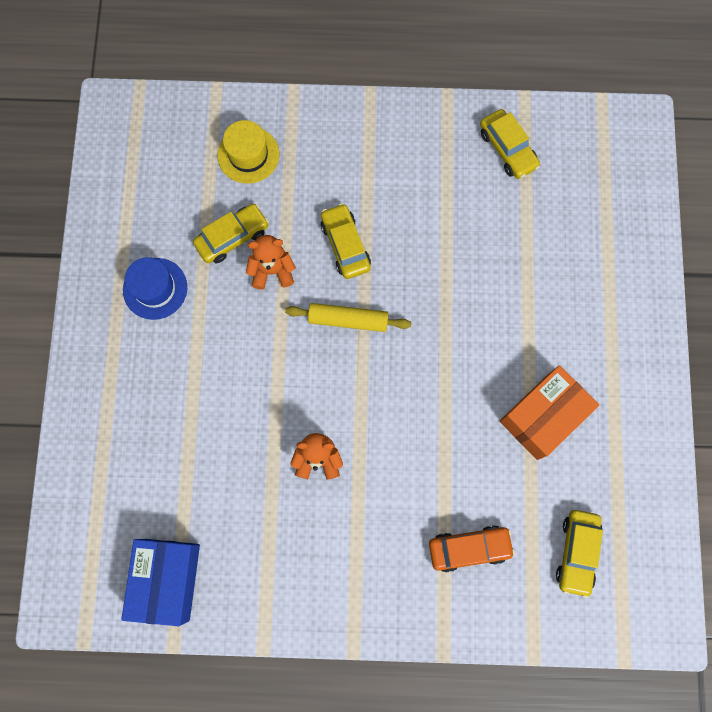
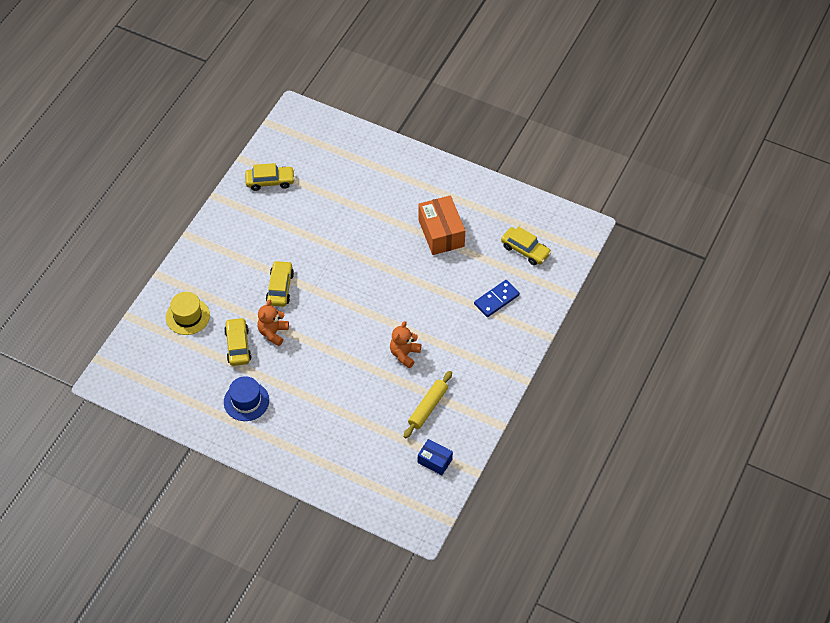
camera: 65 degrees left, 20 degrees down
blue box [121,539,200,626] -> blue box [418,439,453,475], size x0.57
yellow rolling pin [285,303,411,332] -> yellow rolling pin moved to [404,371,452,438]
yellow car [321,203,371,279] -> yellow car turned 90 degrees clockwise [266,261,294,307]
orange car [429,525,515,572] -> blue domino [474,280,520,317]

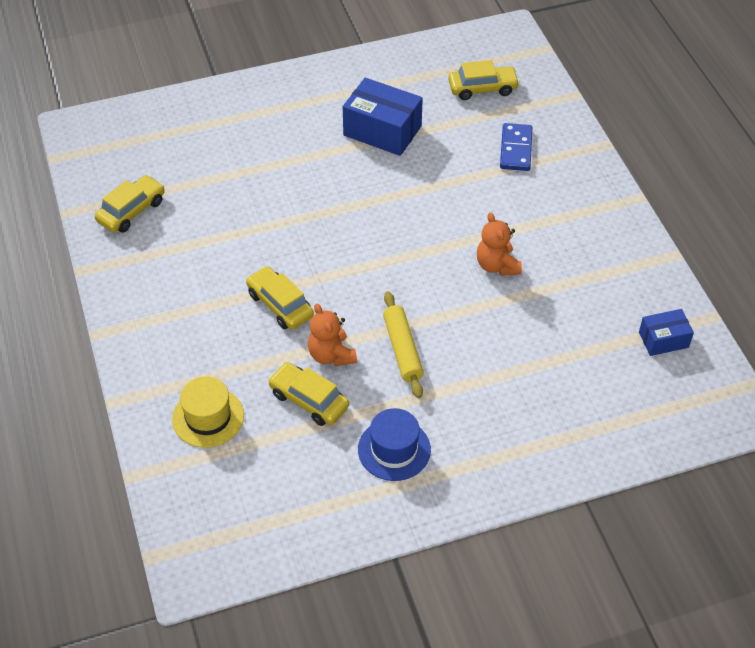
camera: 45 degrees left, 5 degrees down
yellow rolling pin [404,371,452,438] -> yellow rolling pin moved to [383,291,424,398]
orange box [418,195,465,255] -> blue box [343,78,423,156]

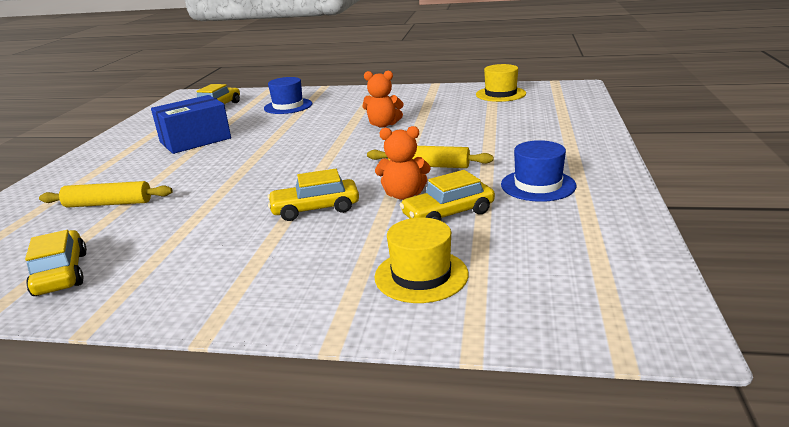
camera: 60 degrees left, 25 degrees down
blue domino [500,123,532,171] -> blue hat [264,77,312,114]
blue box [639,309,694,356] -> yellow hat [476,64,526,102]
none -> yellow rolling pin [39,181,173,208]

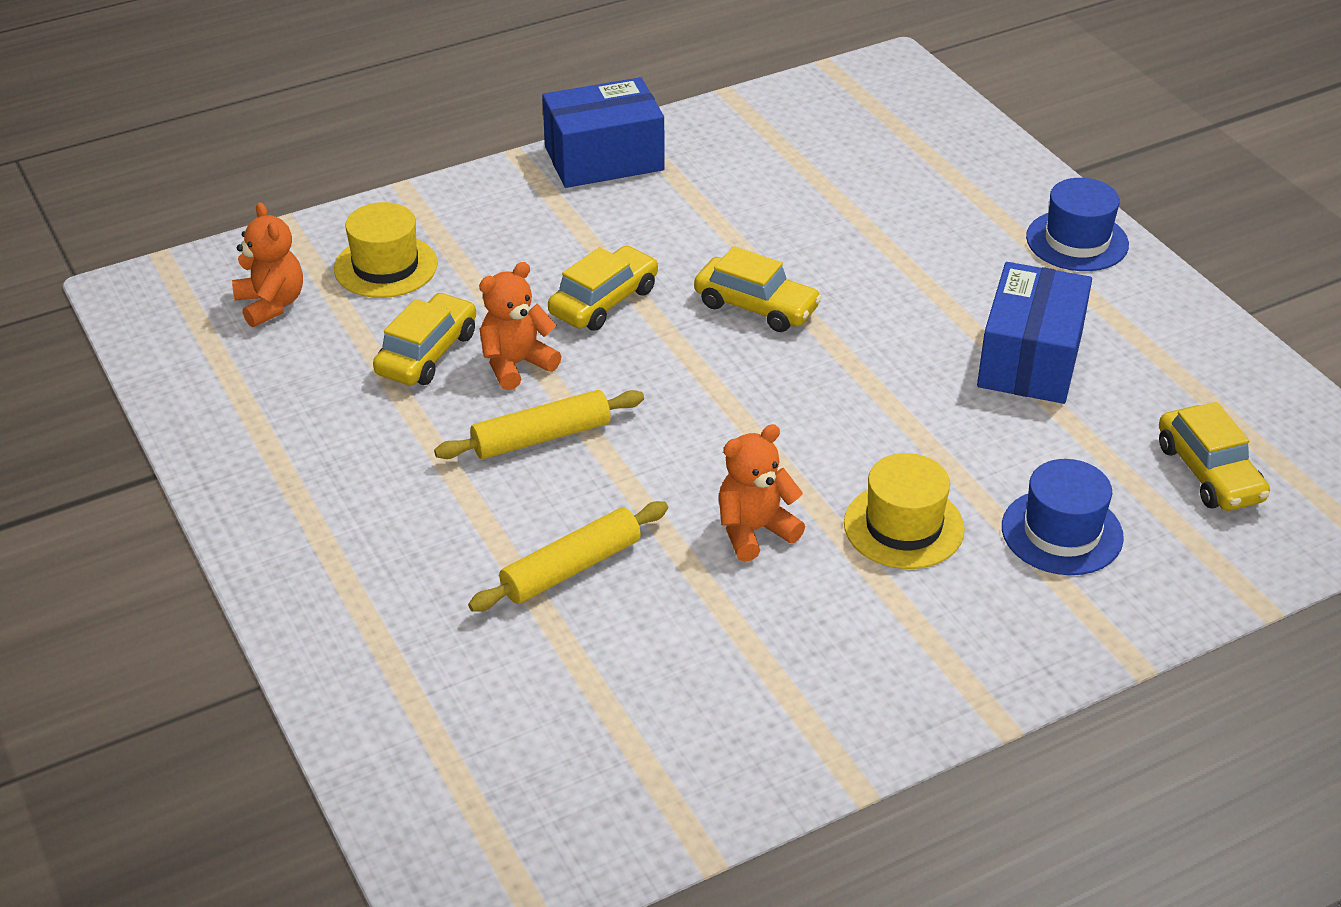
camera: 140 degrees right, 15 degrees up
yellow car [25,230,87,296] -> yellow car moved to [694,246,822,332]
yellow rolling pin [39,181,173,208] -> yellow rolling pin moved to [468,501,668,612]
yellow hat [476,64,526,102] -> yellow hat moved to [844,453,965,569]
blue hat [501,140,576,202] -> blue hat moved to [1026,178,1129,271]
none -> orange teddy bear [232,202,303,327]
none -> blue box [542,77,664,188]

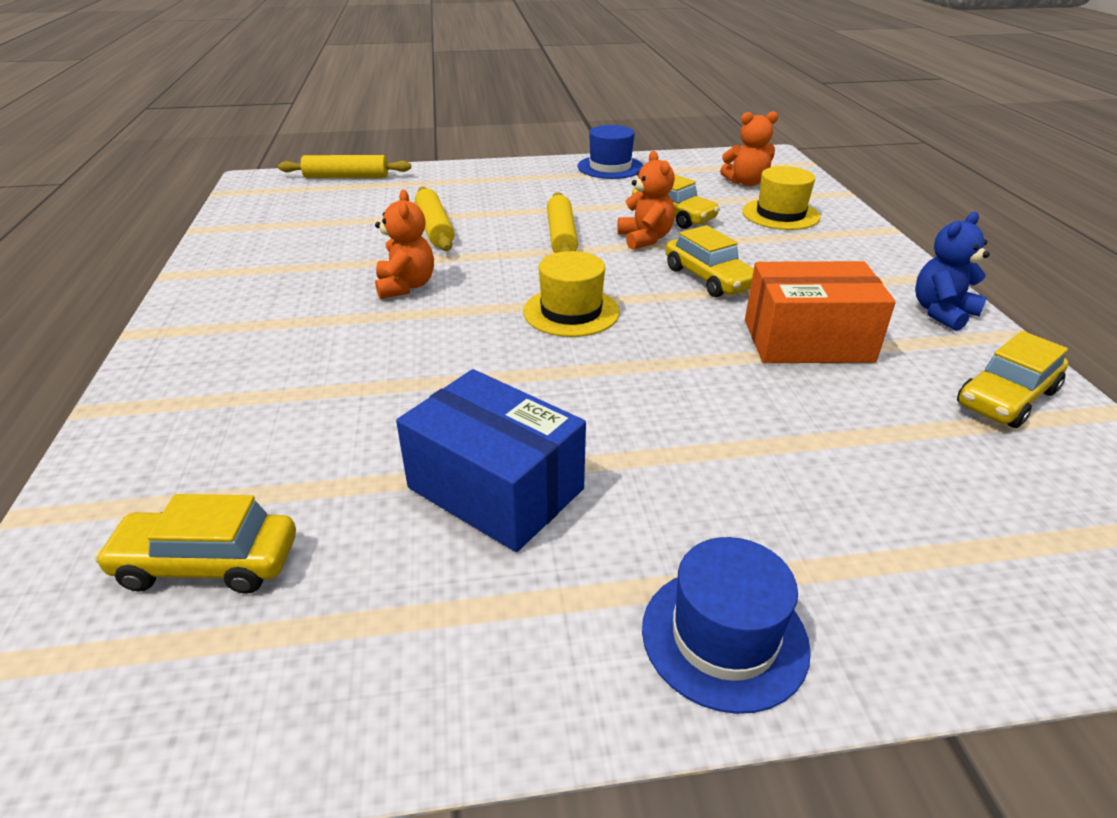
camera: 110 degrees right, 5 degrees down
blue box [542,77,664,188] -> blue teddy bear [915,212,990,331]
yellow car [694,246,822,332] -> yellow car moved to [957,331,1068,428]
yellow hat [844,453,965,569] -> yellow hat moved to [523,251,620,337]
blue hat [1002,459,1124,575] -> blue hat moved to [577,125,643,179]
none -> yellow rolling pin [278,155,411,178]
none -> orange box [745,261,896,363]

